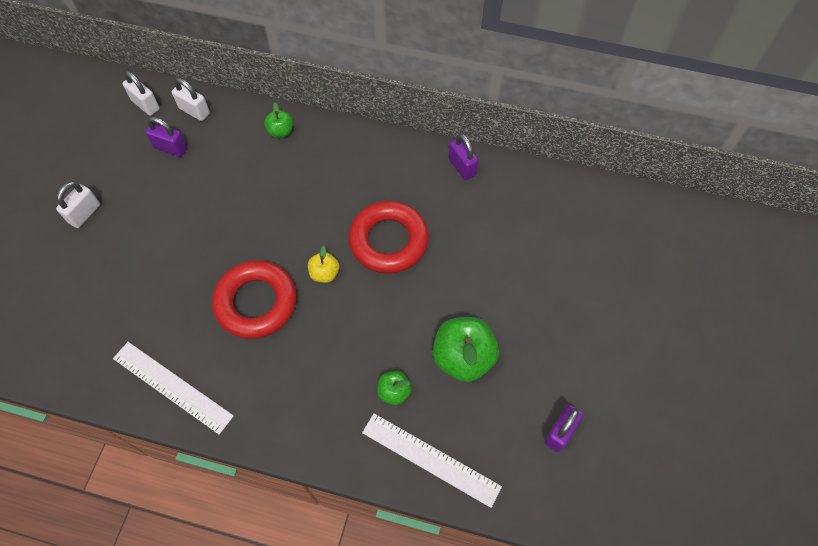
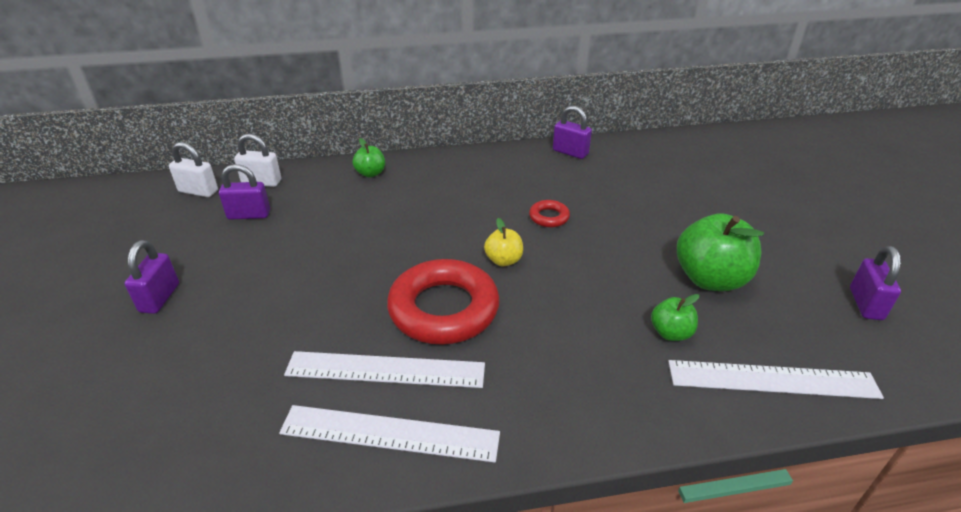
camera: 25 degrees left, 25 degrees down
white padlock [56,181,100,228] -> purple padlock [125,240,179,314]
red ring [348,201,429,274] -> red ring [529,200,570,227], size x0.44
none -> white ruler [284,351,485,388]

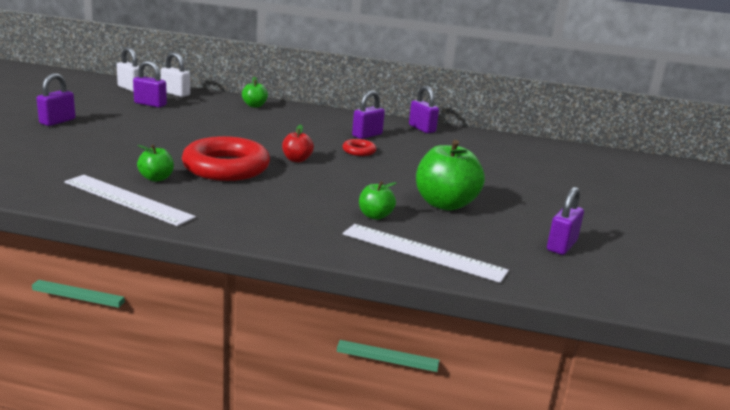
camera: 20 degrees right, 15 degrees down
white ruler [284,351,485,388] -> green apple [137,145,174,182]
yellow apple [484,218,523,266] -> red apple [282,124,314,162]
none -> purple padlock [352,90,385,139]

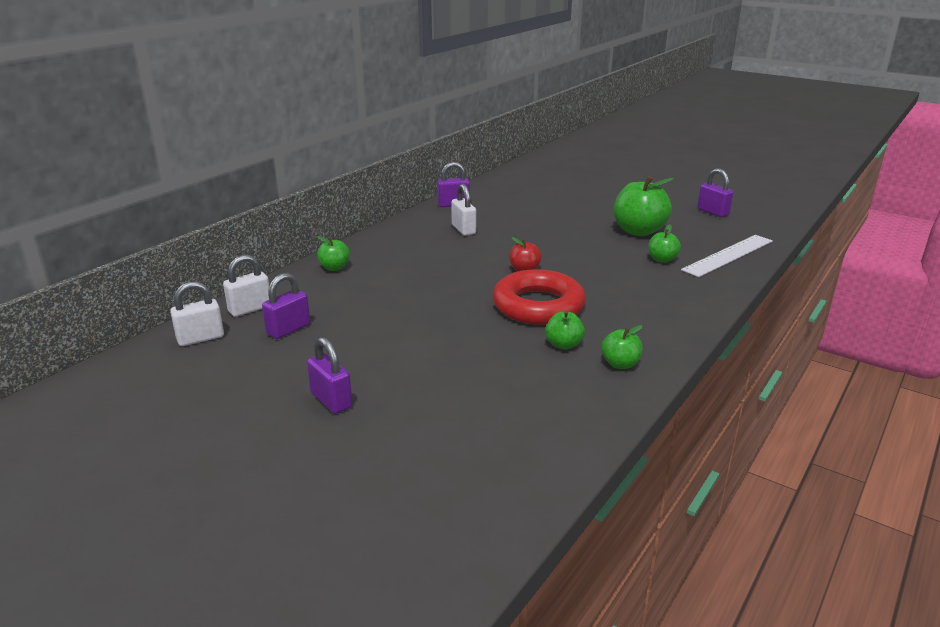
camera: 65 degrees left, 5 degrees up
white ruler [64,175,196,226] -> green apple [601,325,643,369]
red ring [342,139,377,156] -> none
purple padlock [352,90,385,139] -> white padlock [451,184,476,236]

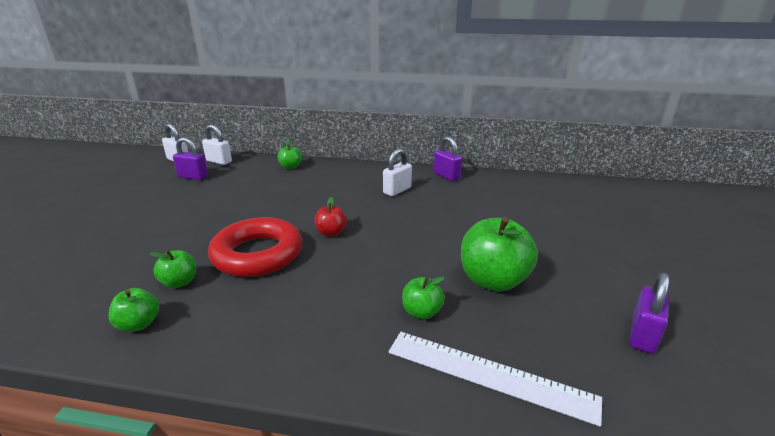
camera: 65 degrees right, 0 degrees up
purple padlock [307,337,353,414] -> none

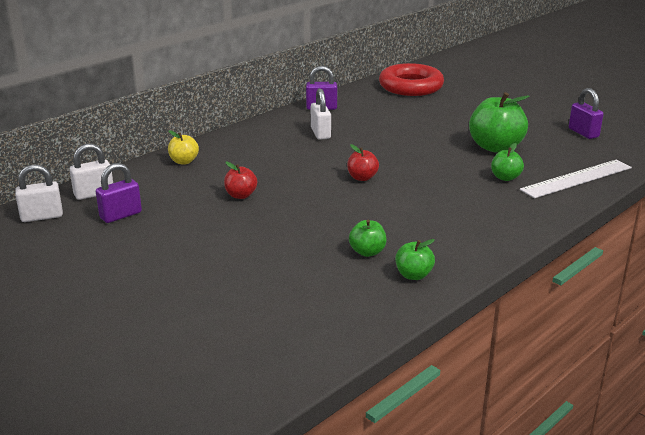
camera: 55 degrees left, 0 degrees up
red ring [208,217,302,277] -> red ring moved to [379,63,444,96]
green apple [277,140,302,169] -> yellow apple [168,130,199,164]
none -> red apple [224,162,257,199]

